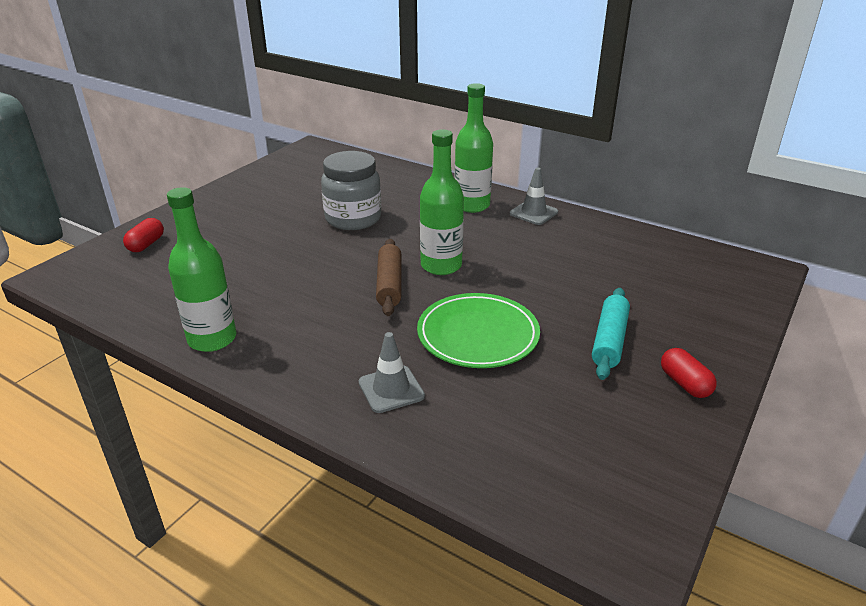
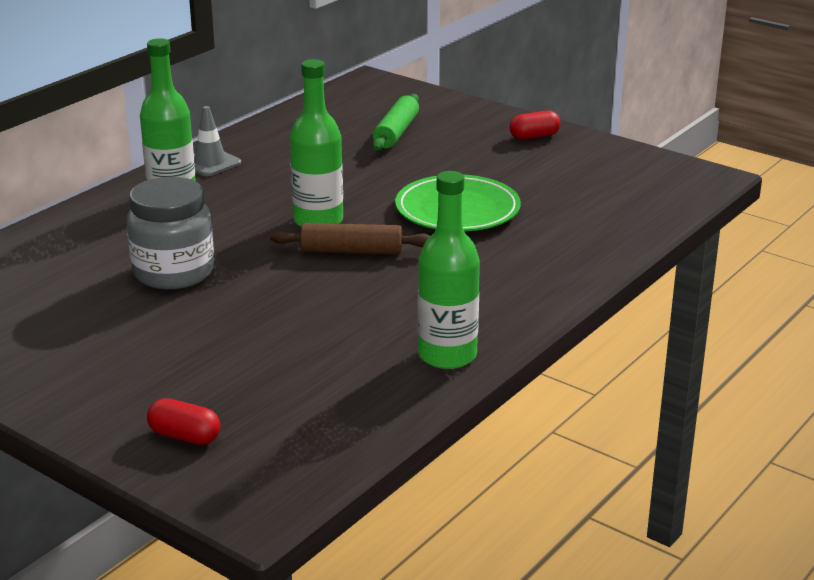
camera: 85 degrees left, 5 degrees down
grey traffic cone [359,332,425,413] -> none
turquoise rolling pin [592,288,630,380] -> none
none -> green rolling pin [372,94,419,151]

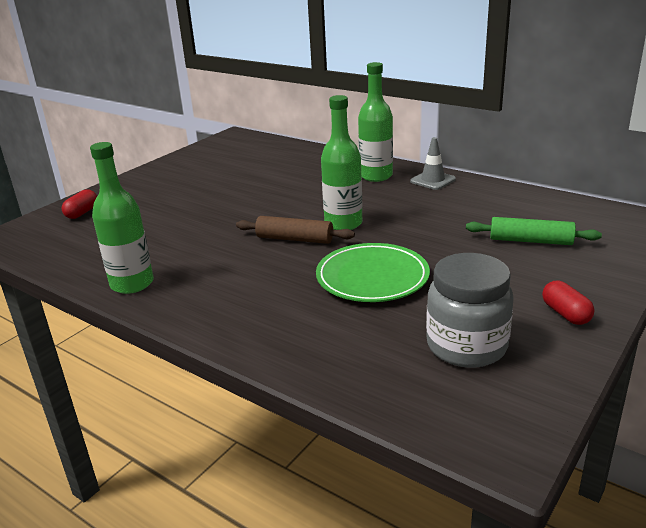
camera: 90 degrees right, 0 degrees up
grey jar [127,177,214,290] -> grey jar moved to [426,253,514,368]
brown rolling pin [270,223,430,254] -> brown rolling pin turned 75 degrees counterclockwise [236,216,355,244]

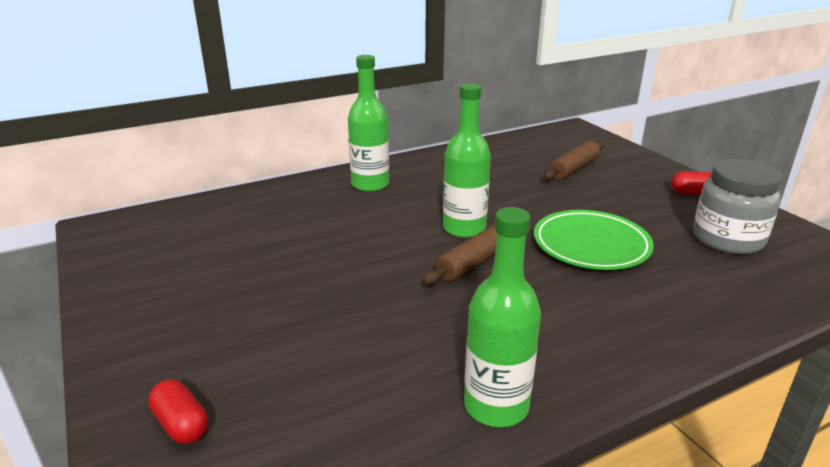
camera: 65 degrees left, 0 degrees up
grey traffic cone [410,137,456,190] -> none
green rolling pin [466,217,602,245] -> brown rolling pin [543,141,603,180]

